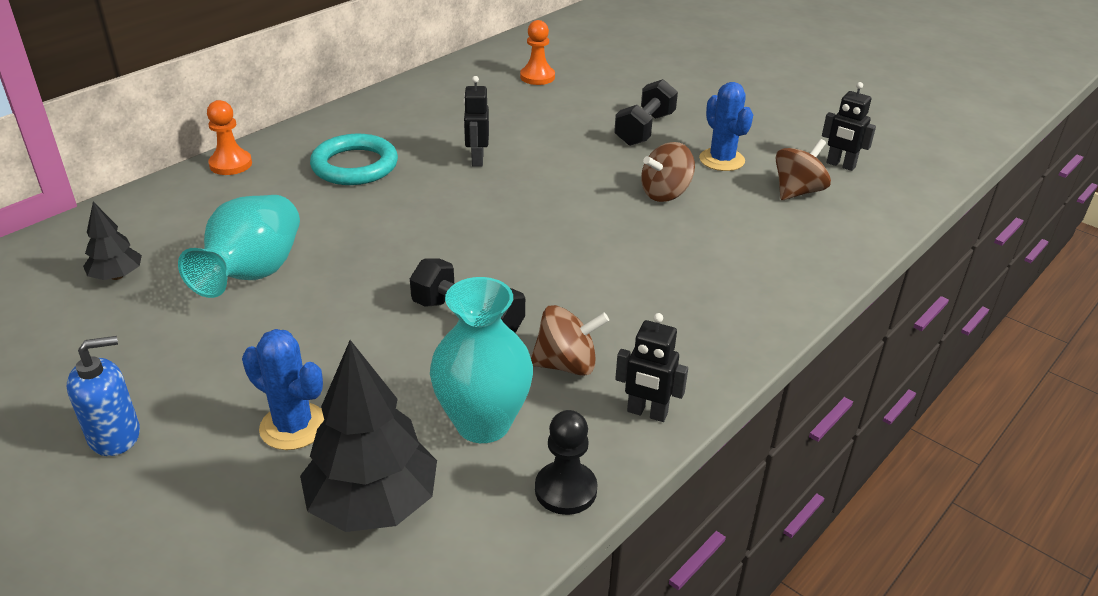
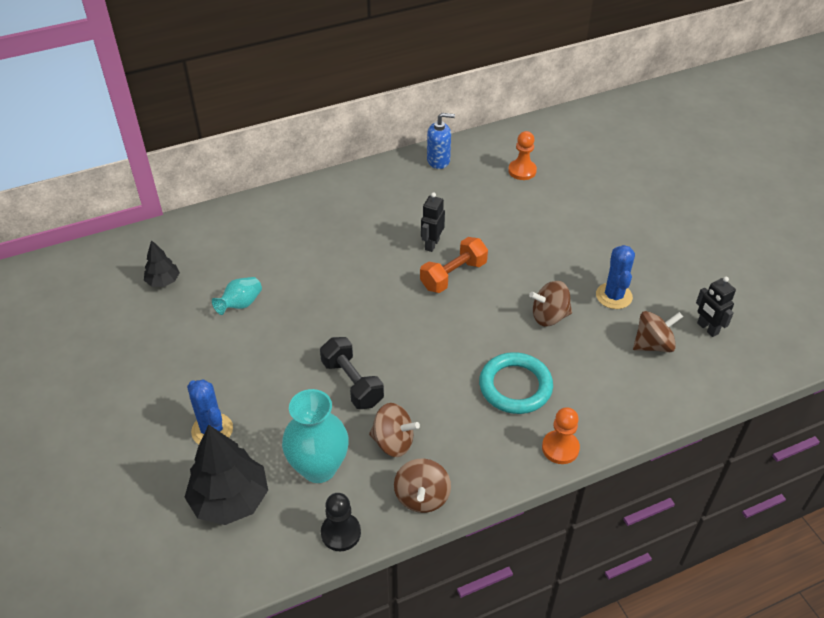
camera: 25 degrees right, 10 degrees up
blue soap dispenser [67,336,140,456] -> blue soap dispenser moved to [427,113,455,169]
turquoise vase [178,195,300,298] -> turquoise vase [212,277,262,315], size x0.55
orange pawn [207,100,252,175] -> orange pawn moved to [542,407,580,464]
turquoise ring [310,134,398,185] -> turquoise ring moved to [479,352,553,414]
black dumbbell [614,79,678,146] -> none
black robot [615,313,688,422] -> brown spinning top [394,459,451,513]
none -> orange dumbbell [420,237,488,293]

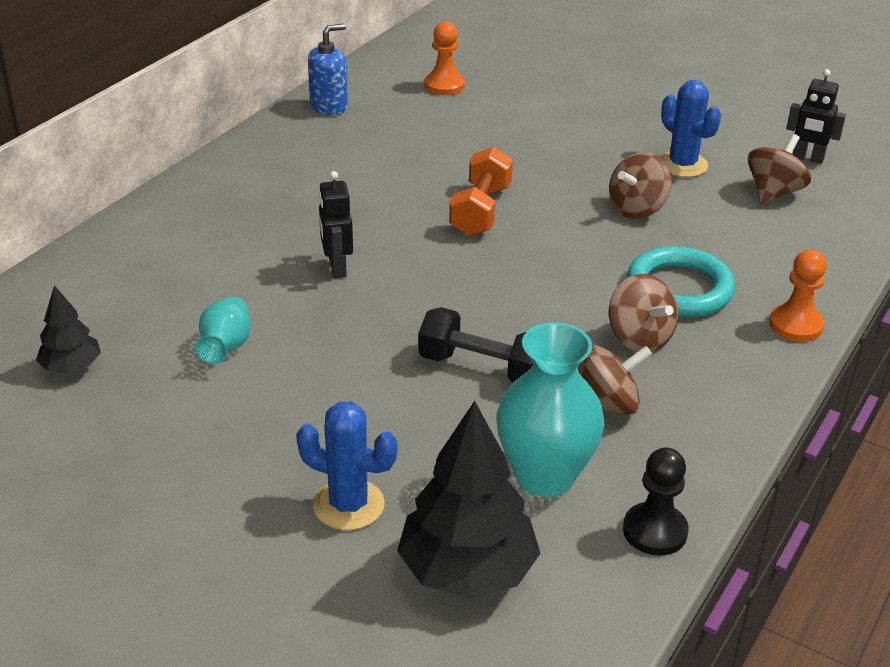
camera: 35 degrees left, 10 degrees down
brown spinning top [394,459,451,513] -> brown spinning top moved to [609,274,678,352]
black robot [421,192,445,252] -> black robot moved to [319,171,353,278]

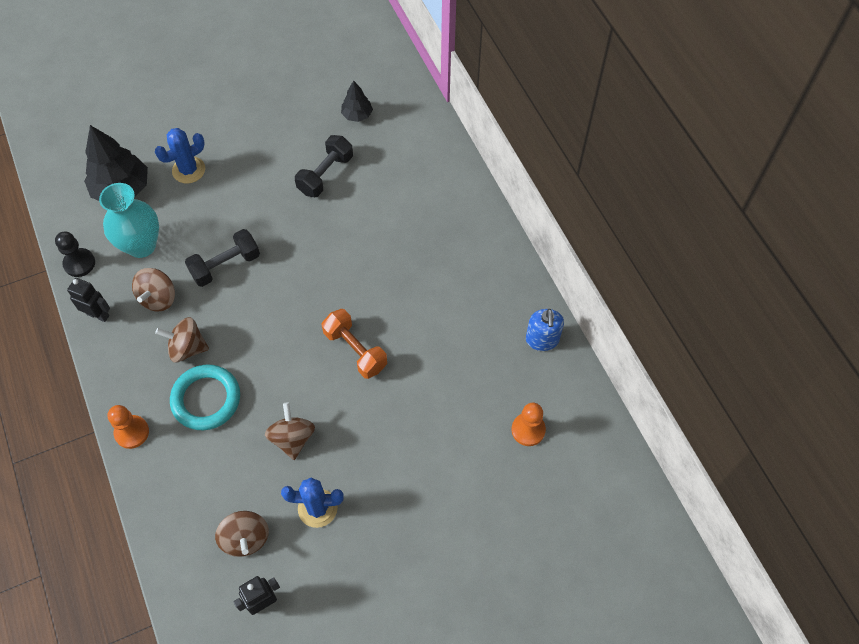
camera: 125 degrees right, 25 degrees up
turquoise vase [195,296,251,364] -> black dumbbell [295,135,353,197]
black robot [319,171,353,278] -> black robot moved to [67,278,110,322]

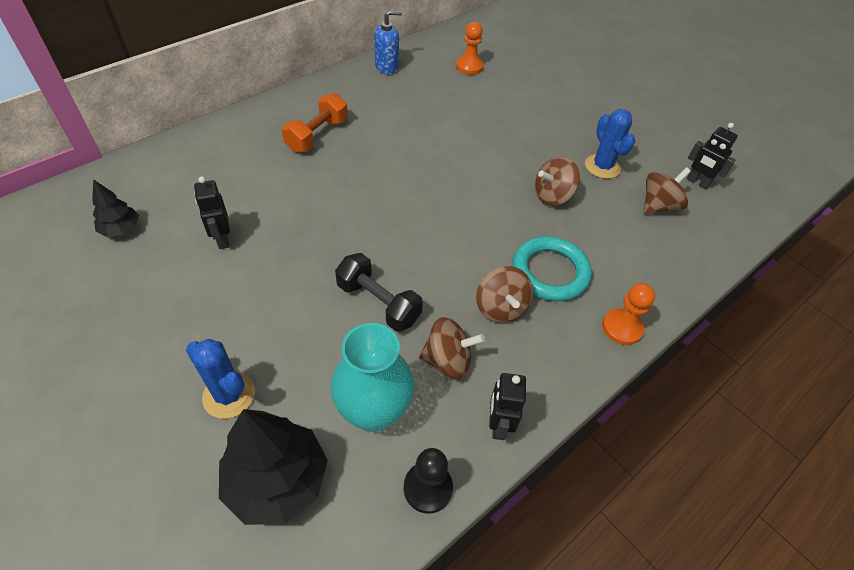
camera: 110 degrees left, 10 degrees down
black dumbbell [295,135,353,197] -> black robot [194,176,230,249]
orange dumbbell [322,309,387,379] -> orange dumbbell moved to [282,93,348,153]

